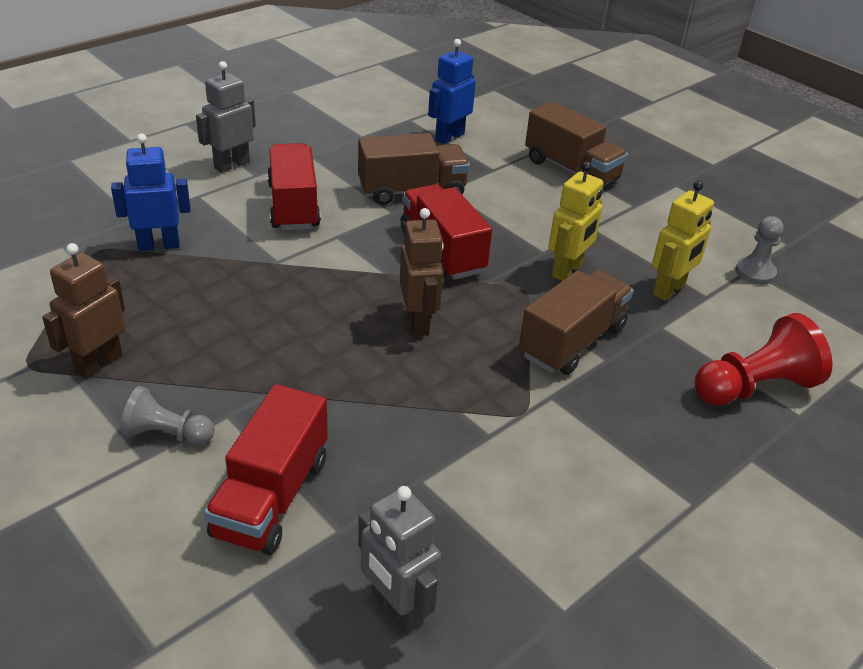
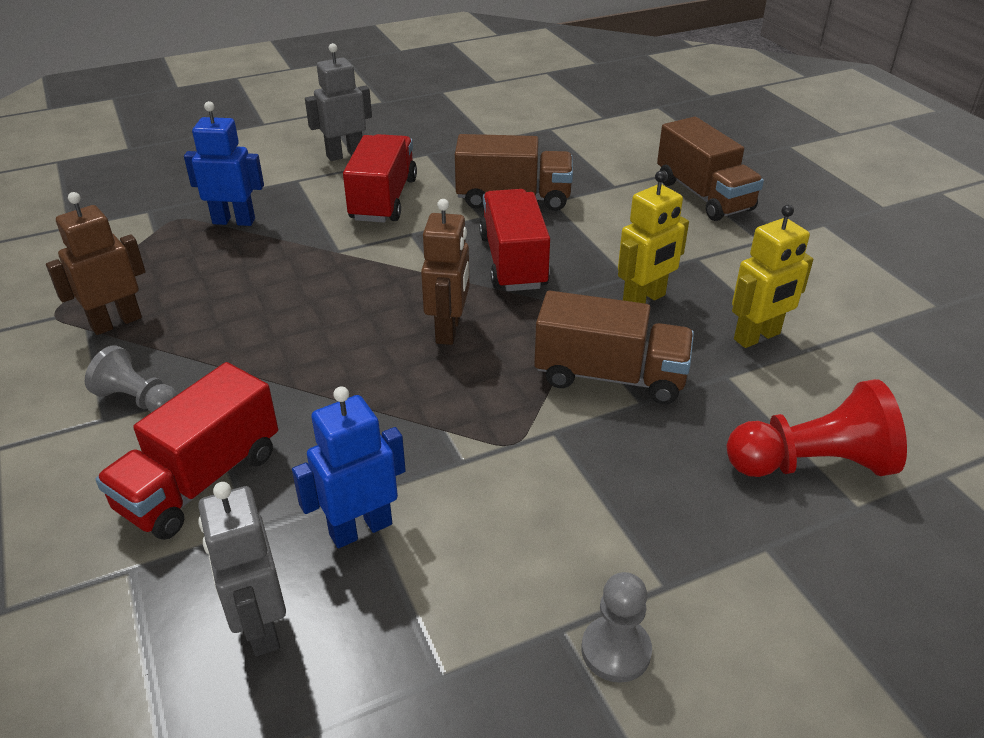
camera: 20 degrees right, 0 degrees up
blue robot [428,39,476,144] -> blue robot moved to [292,386,406,548]
brown truck [519,270,633,375] -> brown truck turned 45 degrees clockwise [534,291,694,404]
grey pawn [735,216,784,285] -> grey pawn moved to [582,572,652,683]

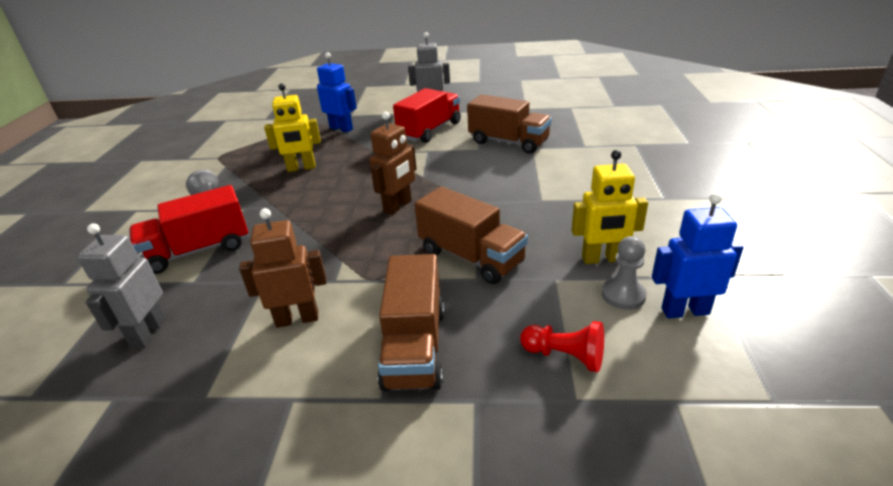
camera: 30 degrees right, 5 degrees down
brown robot [46,192,146,335] -> brown robot moved to [239,208,327,328]
blue robot [292,386,406,548] -> blue robot moved to [652,193,744,318]
red truck [479,189,550,291] -> none
grey pawn [582,572,652,683] -> grey pawn moved to [602,236,647,310]
yellow robot [618,171,689,304] -> yellow robot moved to [264,83,321,172]
brown truck [657,117,764,221] -> brown truck moved to [378,254,444,391]
red pawn [727,379,907,477] -> red pawn [520,321,604,372], size x0.61

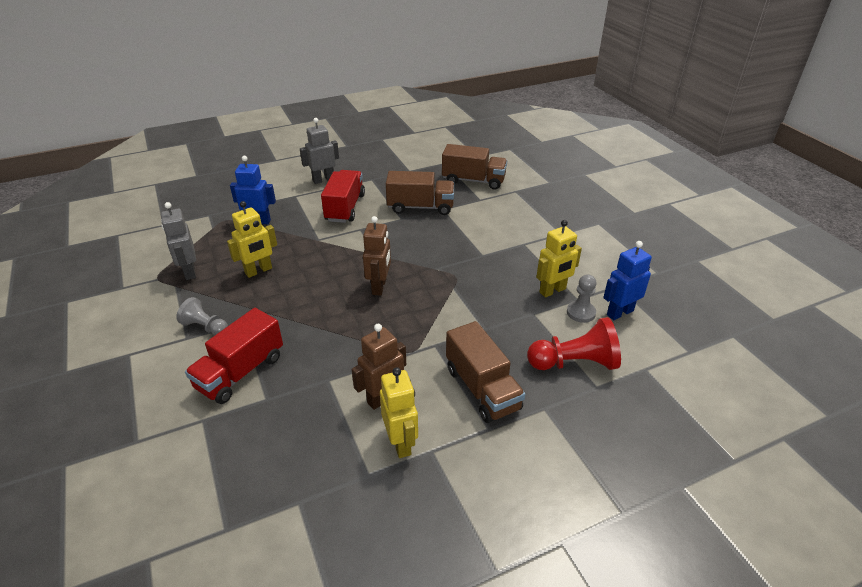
camera: 30 degrees left, 5 degrees up
grey robot [77,223,166,348] -> grey robot moved to [161,202,196,280]
brown truck [415,186,528,284] -> brown truck moved to [442,144,507,190]
red pawn [520,321,604,372] -> red pawn [527,317,621,370], size x1.64
none -> yellow robot [380,367,418,458]

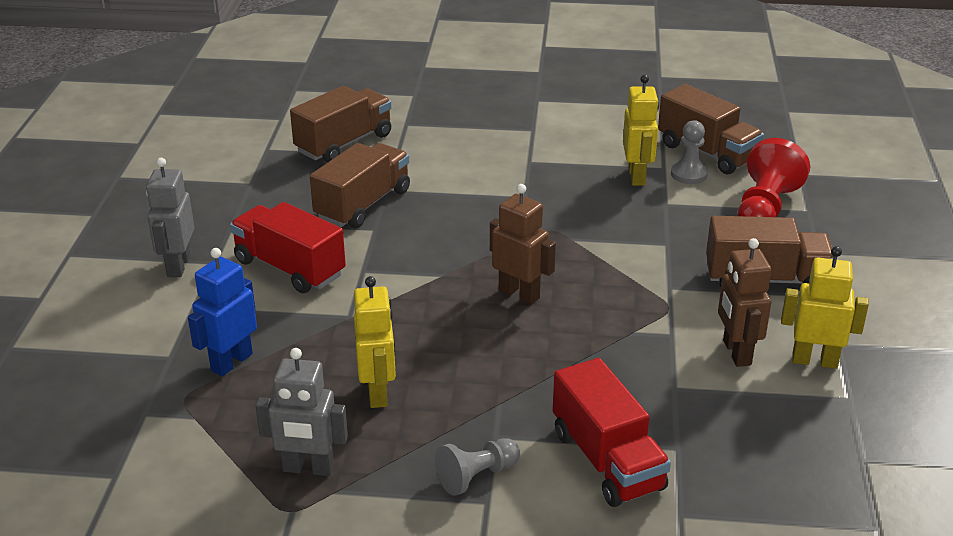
camera: 60 degrees left, 5 degrees down
blue robot [603,241,652,320] -> brown truck [658,84,764,174]

